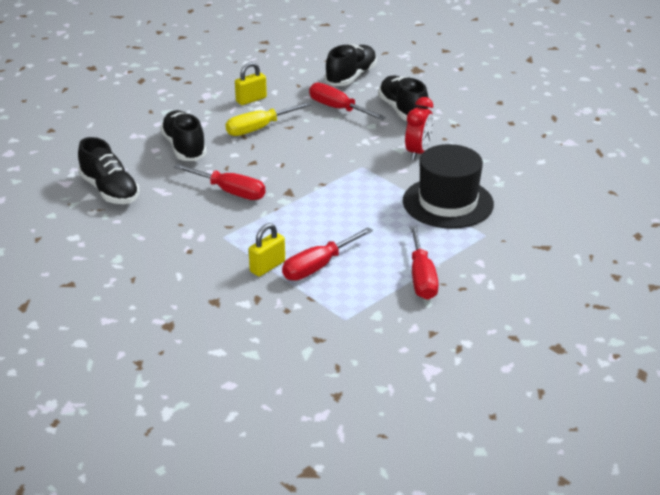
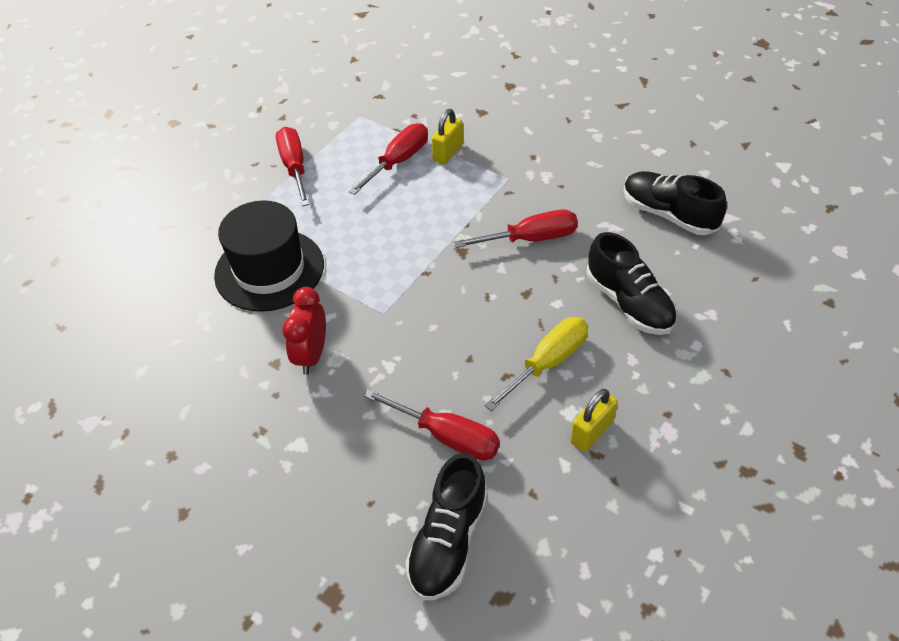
camera: 170 degrees right, 15 degrees up
red screwdriver [174,164,265,200] -> red screwdriver turned 150 degrees clockwise [454,210,578,248]
black shoe [378,75,428,121] -> none

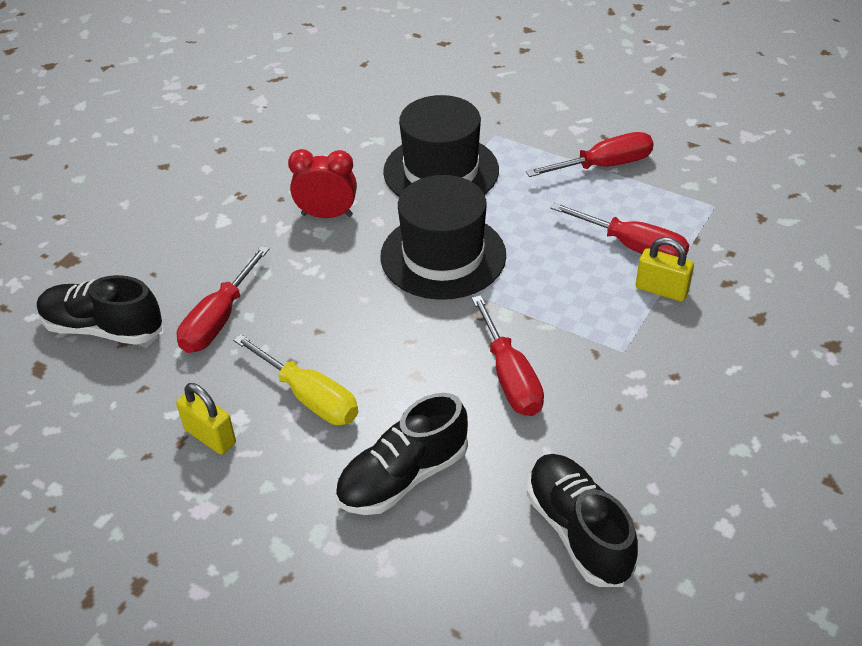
camera: 85 degrees right, 5 degrees down
black shoe [624,171,727,235] -> black shoe turned 60 degrees counterclockwise [527,454,638,587]
none -> black hat [380,175,506,300]

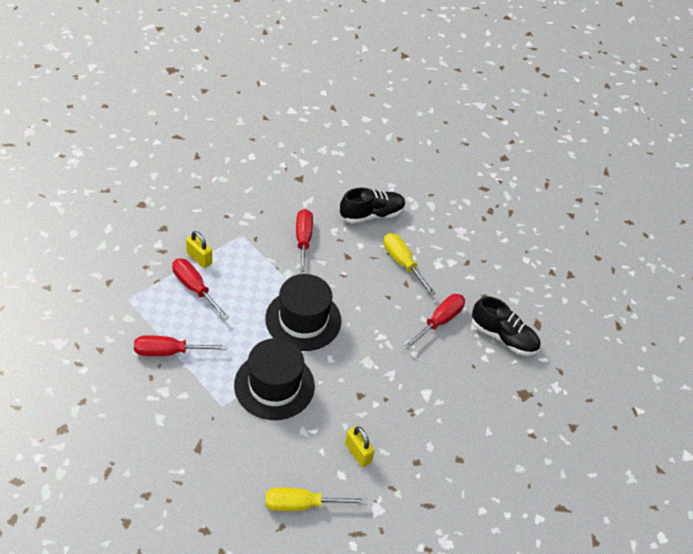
camera: 170 degrees left, 5 degrees up
yellow padlock [176,383,236,455] -> yellow padlock moved to [345,426,375,467]
red clock [288,149,357,218] -> none
black shoe [527,454,638,587] -> none
none -> yellow screwdriver [265,487,367,511]

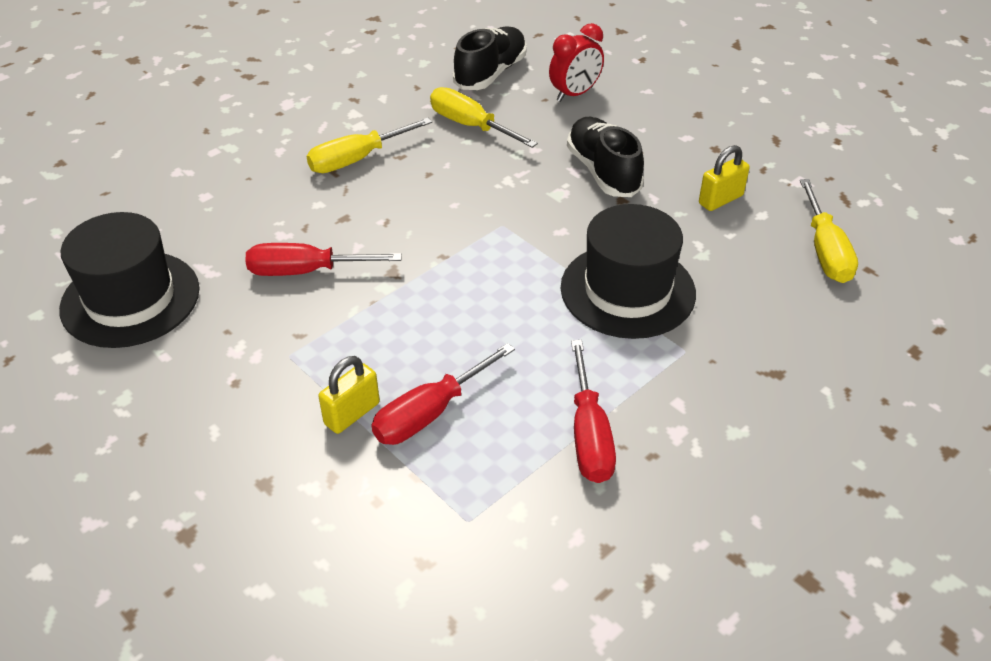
camera: 85 degrees left, 5 degrees down
black hat [265,274,341,351] -> black hat moved to [59,212,199,348]
black shoe [340,188,406,223] -> black shoe moved to [567,117,644,197]
red screwdriver [404,294,465,349] -> yellow screwdriver [430,87,538,148]
none -> red clock [549,23,604,102]

